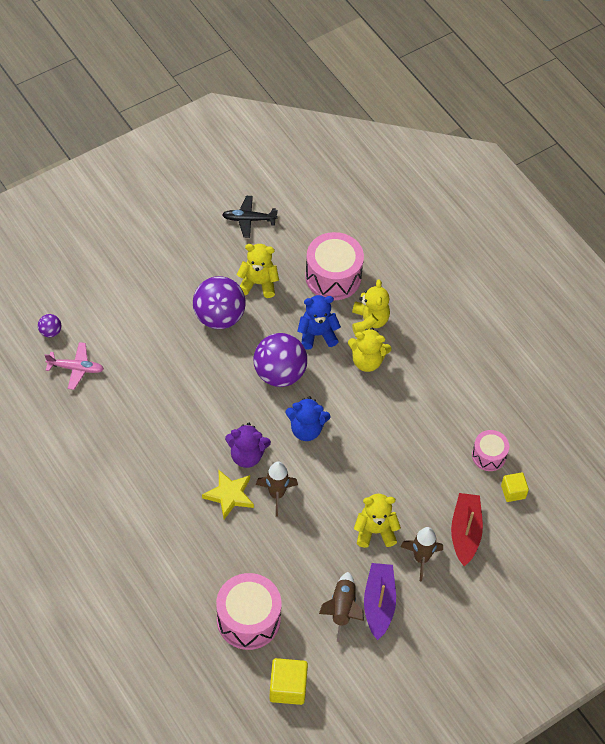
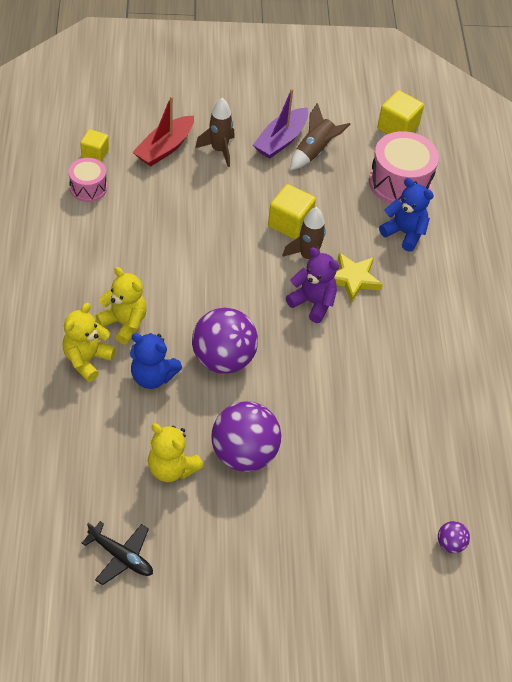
camera: 150 degrees left, 5 degrees down
pink plane [45,342,104,390] -> none
blue teddy bear [285,396,331,441] -> blue teddy bear moved to [379,178,434,252]
pink drum [305,232,364,300] -> none
yellow teddy bear [354,494,401,548] -> none
none -> yellow cube [268,184,316,239]

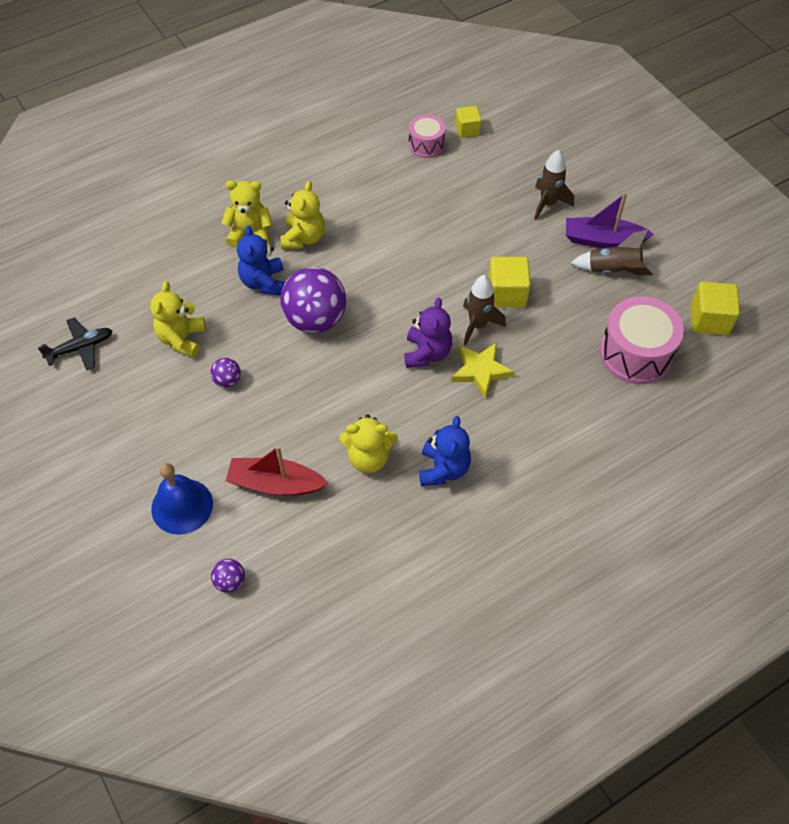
camera: 65 degrees right, 5 degrees up
black plane [82,521,153,585] -> black plane turned 120 degrees counterclockwise [38,318,113,370]
red boat [133,96,194,166] -> red boat moved to [226,446,328,496]
purple ball [211,401,281,472] -> purple ball [210,358,241,388], size x0.44
blue teddy bear [379,178,434,252] -> blue teddy bear moved to [419,416,471,486]
none -> blue bell [151,463,213,535]
none -> yellow teddy bear [339,414,398,473]

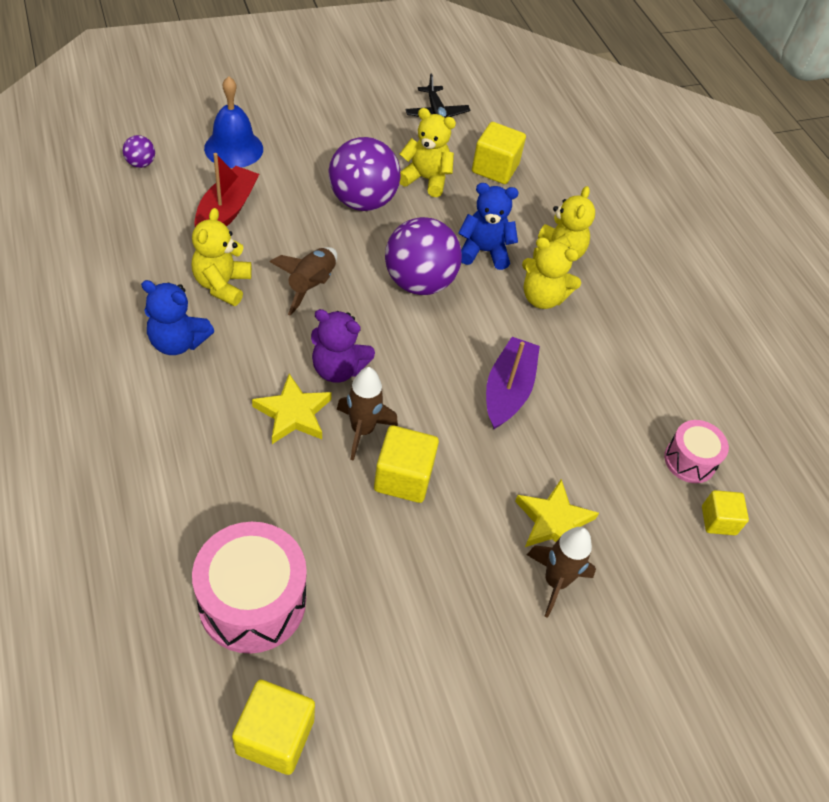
camera: 95 degrees right, 5 degrees down
purple ball [210,358,241,388] -> purple ball [329,137,400,211], size x2.26
purple boat [566,193,654,248] -> purple boat moved to [486,337,540,429]
brown rocket [571,229,653,275] -> brown rocket moved to [269,247,337,316]
none -> yellow cube [472,122,526,184]
none -> yellow star [515,479,599,547]

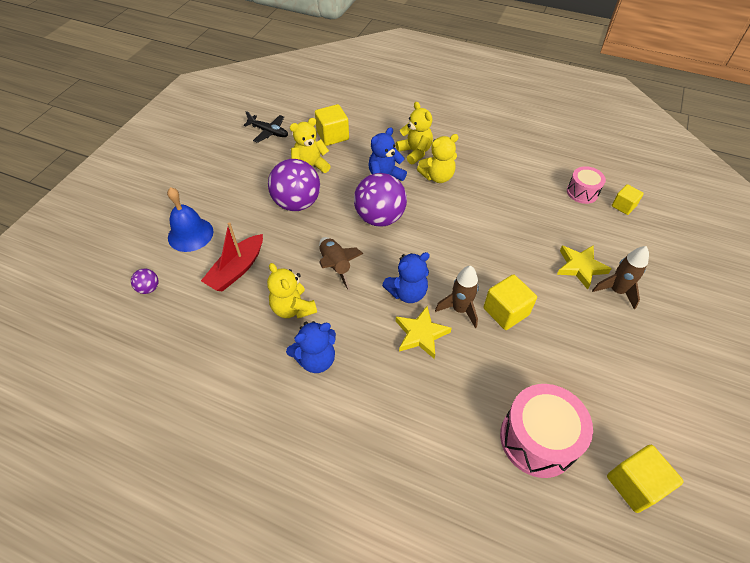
camera: 40 degrees left, 0 degrees up
red boat [194,153,259,227] -> red boat turned 120 degrees counterclockwise [201,222,263,292]
purple teddy bear [311,309,375,383] -> blue teddy bear [382,252,430,303]
purple boat [486,337,540,429] -> none

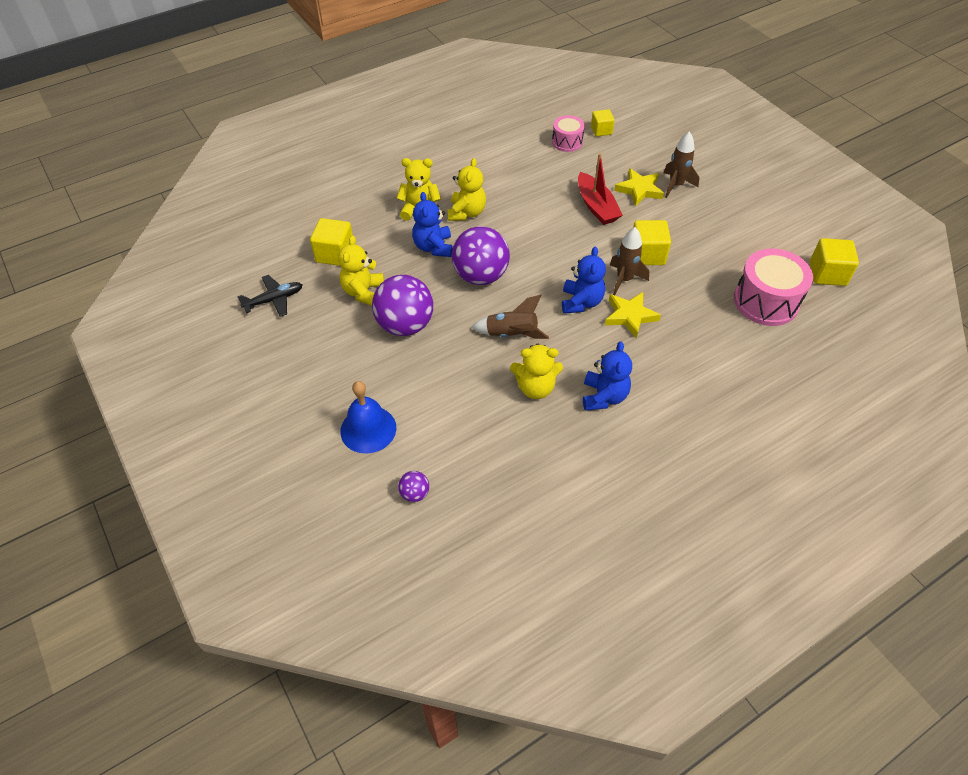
camera: 55 degrees left, 0 degrees up
red boat [201,222,263,292] -> red boat moved to [578,153,623,225]

